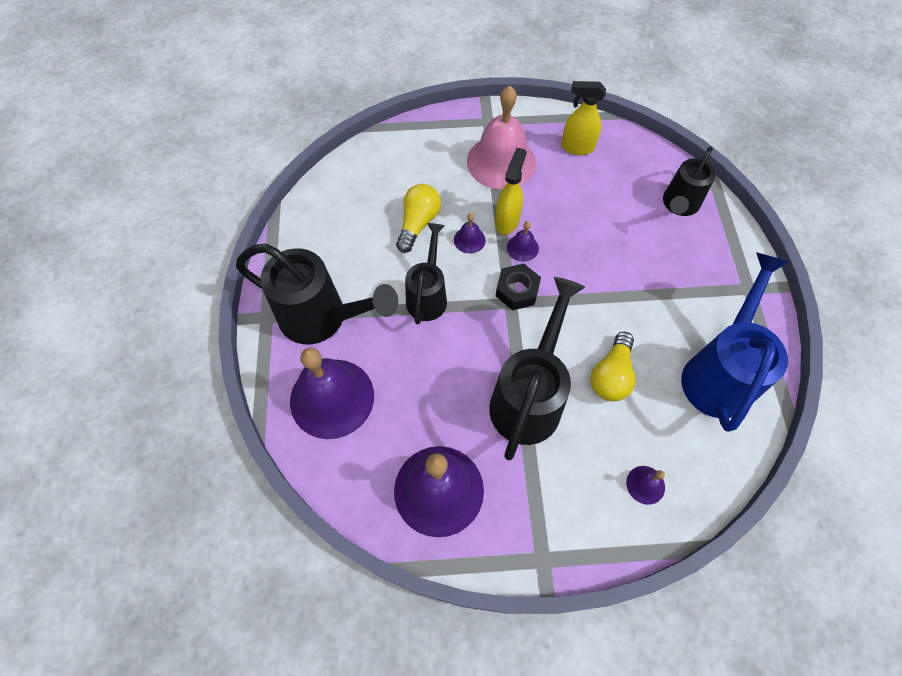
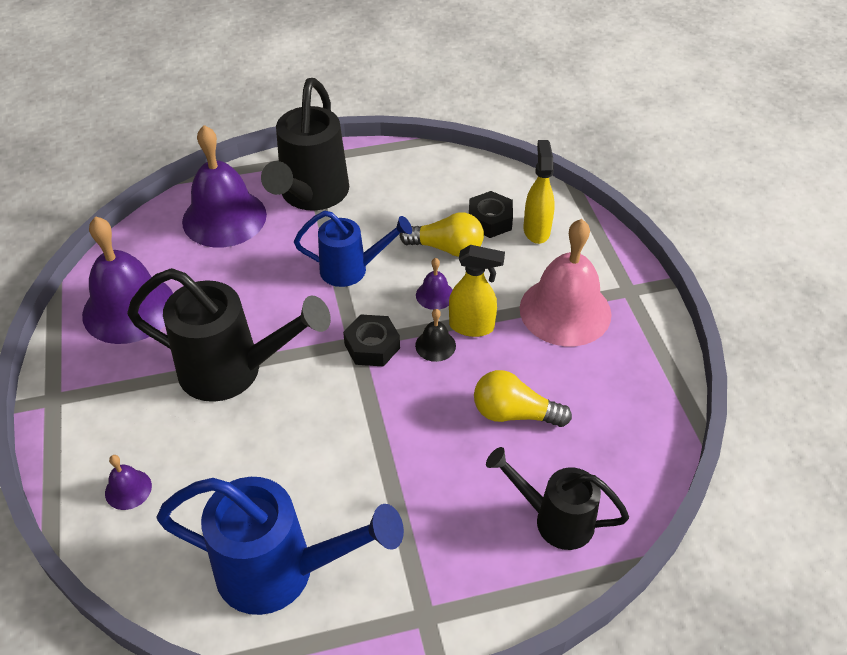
camera: 80 degrees right, 15 degrees down
black watering can [405,223,447,324] -> blue watering can [294,211,412,287]
purple bell [507,221,539,262] -> black bell [415,309,456,362]
yellow spray bottle [561,81,606,155] -> yellow spray bottle moved to [524,140,555,244]
yellow light bulb [590,332,635,401] -> yellow light bulb moved to [474,370,572,427]
none -> black nut [469,191,513,238]

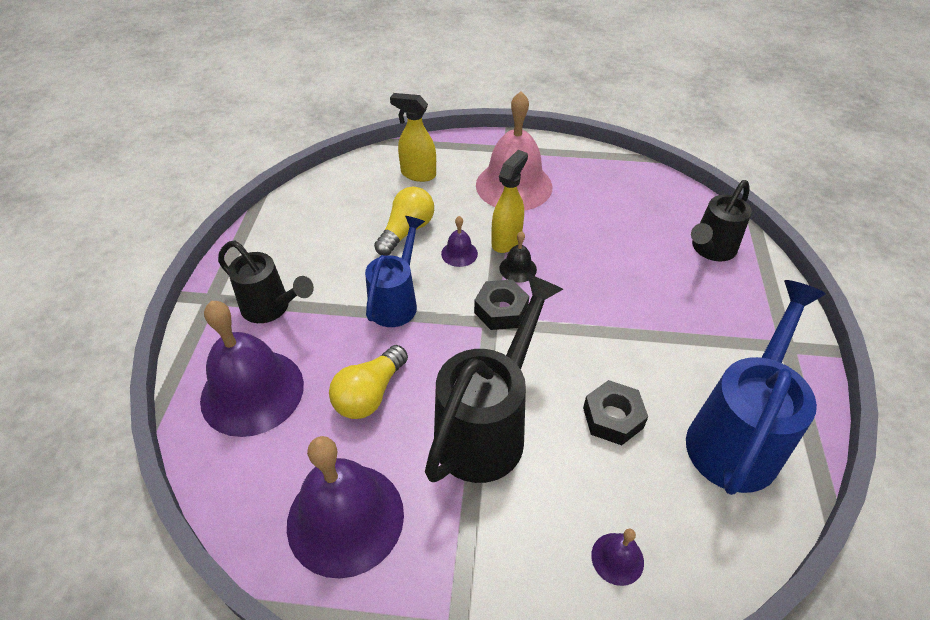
camera: 70 degrees left, 0 degrees up
black watering can [261,78,349,211] -> black watering can [218,241,314,323], size x0.63
black nut [469,191,513,238] -> black nut moved to [583,380,648,445]
yellow light bulb [474,370,572,427] -> yellow light bulb moved to [329,345,408,419]

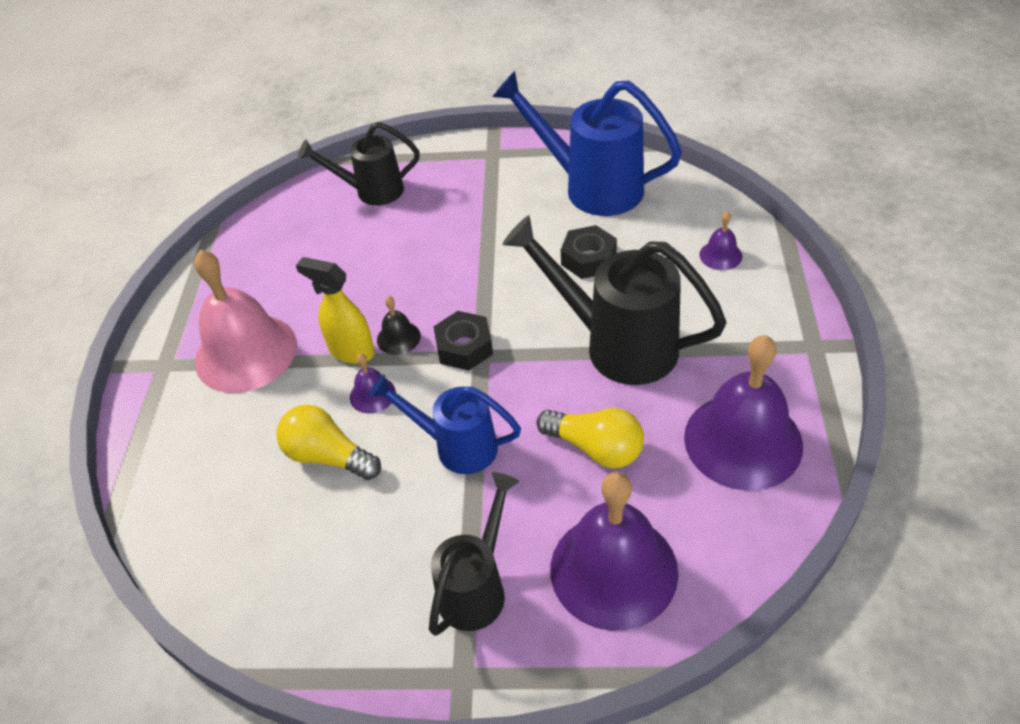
camera: 90 degrees left, 0 degrees up
yellow spray bottle [390,93,436,182] -> none
black watering can [691,180,752,262] -> black watering can turned 135 degrees clockwise [298,122,420,206]

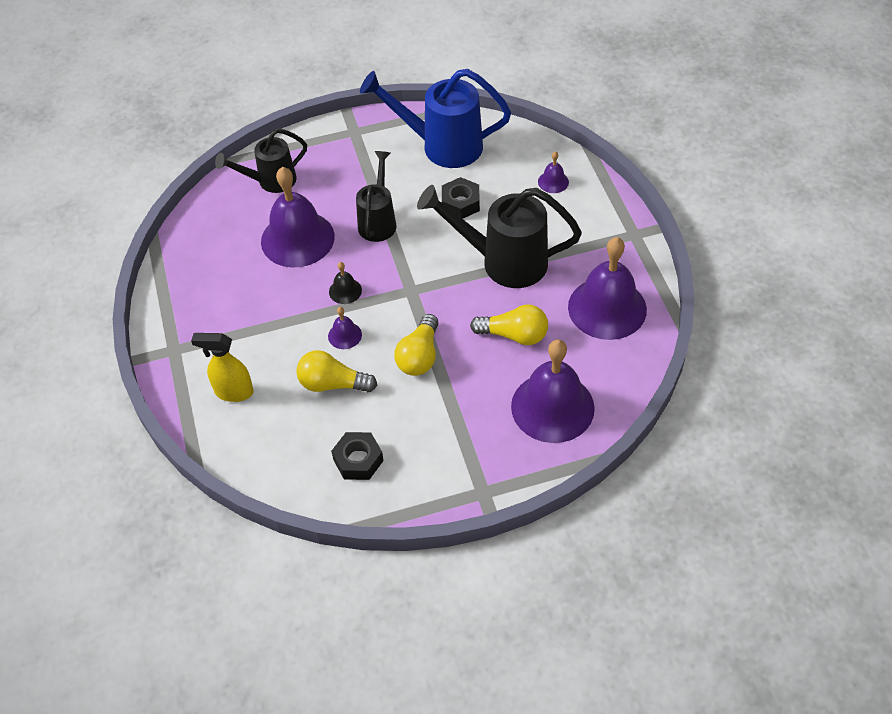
camera: 20 degrees left, 5 degrees up
pink bell [194,250,297,393] -> none
yellow spray bottle [296,257,375,364] -> yellow spray bottle moved to [191,333,254,402]
blue watering can [369,374,521,474] -> yellow light bulb [394,314,439,376]
black watering can [429,472,519,636] -> black watering can moved to [356,151,397,242]
black nut [433,311,493,371] -> black nut moved to [331,432,384,480]
none -> purple bell [261,167,335,267]

